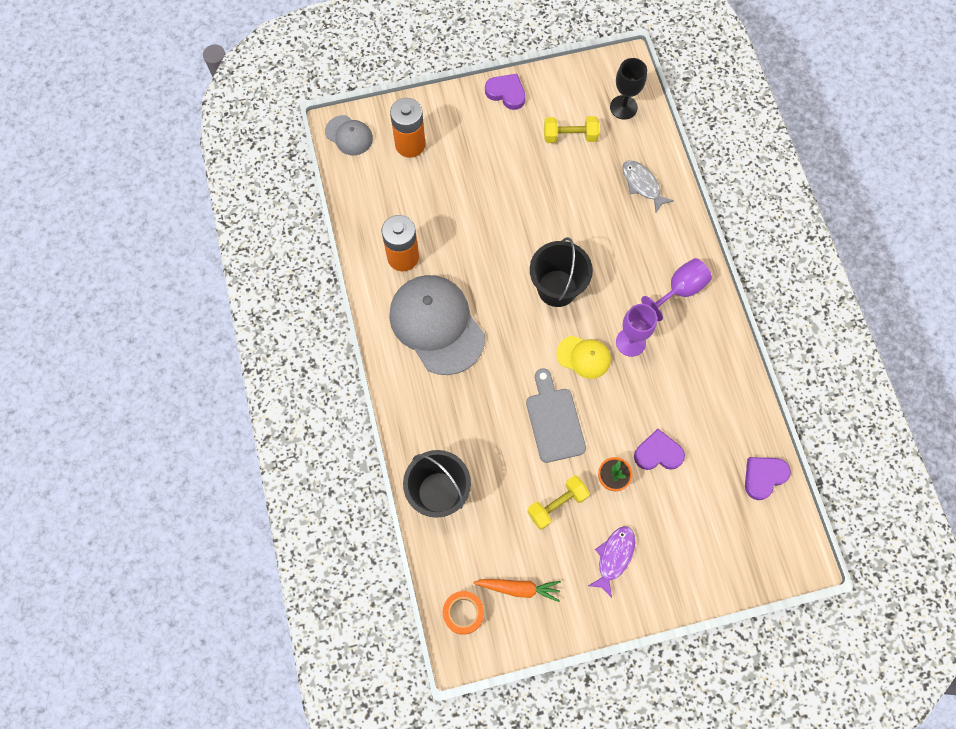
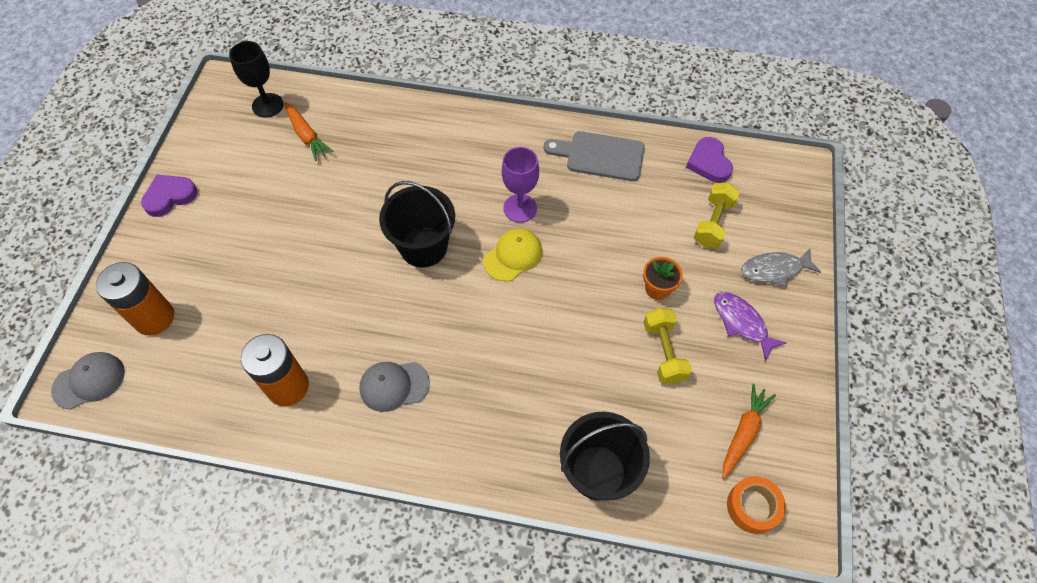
camera: 65 degrees left, 10 degrees down
grey cap [389,275,485,375] -> grey cap [359,362,430,412], size x0.50
grey cutting board [526,368,586,463] -> grey cutting board moved to [544,131,645,181]
yellow dumbbell [544,116,599,143] -> yellow dumbbell moved to [694,183,740,248]
grey fish [622,160,674,212] -> grey fish moved to [741,249,821,287]
purple heart [634,429,685,470] -> none
purple goblet [641,258,712,321] -> none
none -> orange carrot [284,102,333,161]

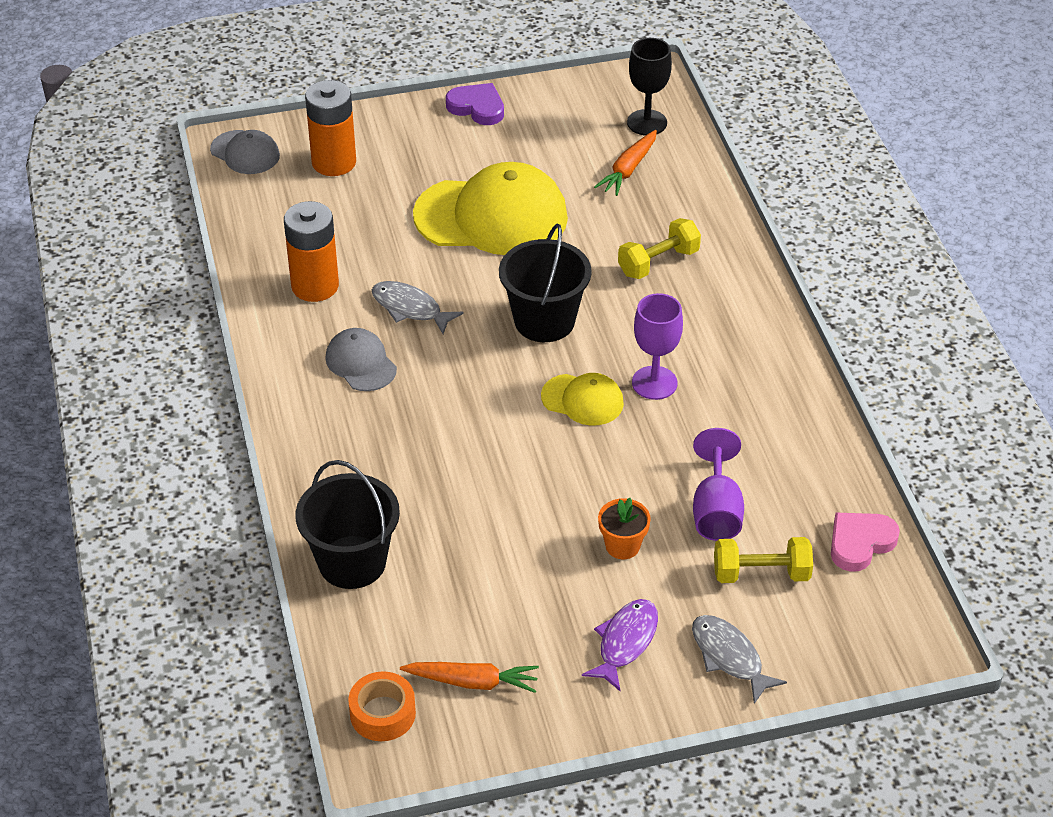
camera: 65 degrees right, 15 degrees down
grey cutting board [544,131,645,181] -> none
yellow dumbbell [643,307,692,384] -> yellow dumbbell moved to [618,218,701,279]
purple heart [686,137,733,183] -> pink heart [831,513,900,572]
none -> grey fish [372,281,464,334]
none -> yellow cap [413,162,568,255]
none -> purple goblet [693,428,744,541]

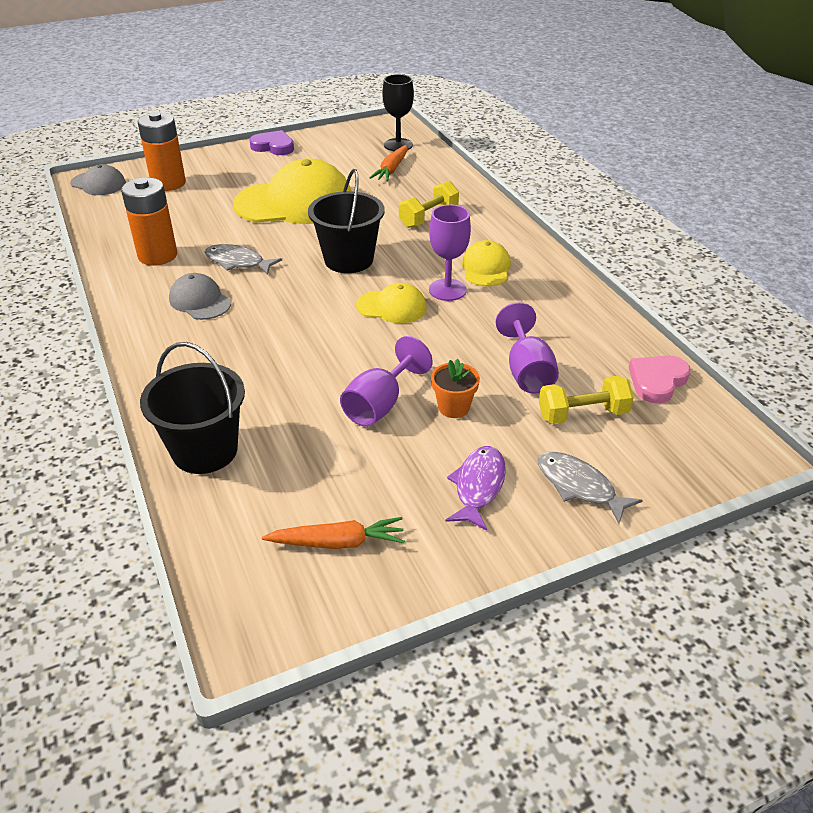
camera: 10 degrees left, 5 degrees down
orange tape [348,672,416,741] -> none
none -> purple goblet [340,336,433,427]
none -> yellow cap [462,240,511,286]

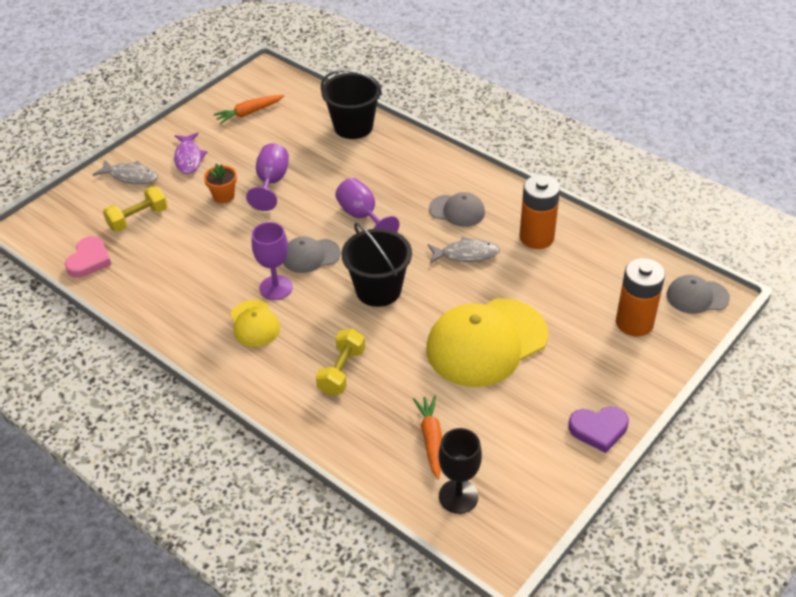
camera: 155 degrees right, 5 degrees up
yellow cap [356,283,427,323] -> grey cap [283,236,341,273]
purple goblet [495,302,559,393] -> purple goblet moved to [335,178,399,232]

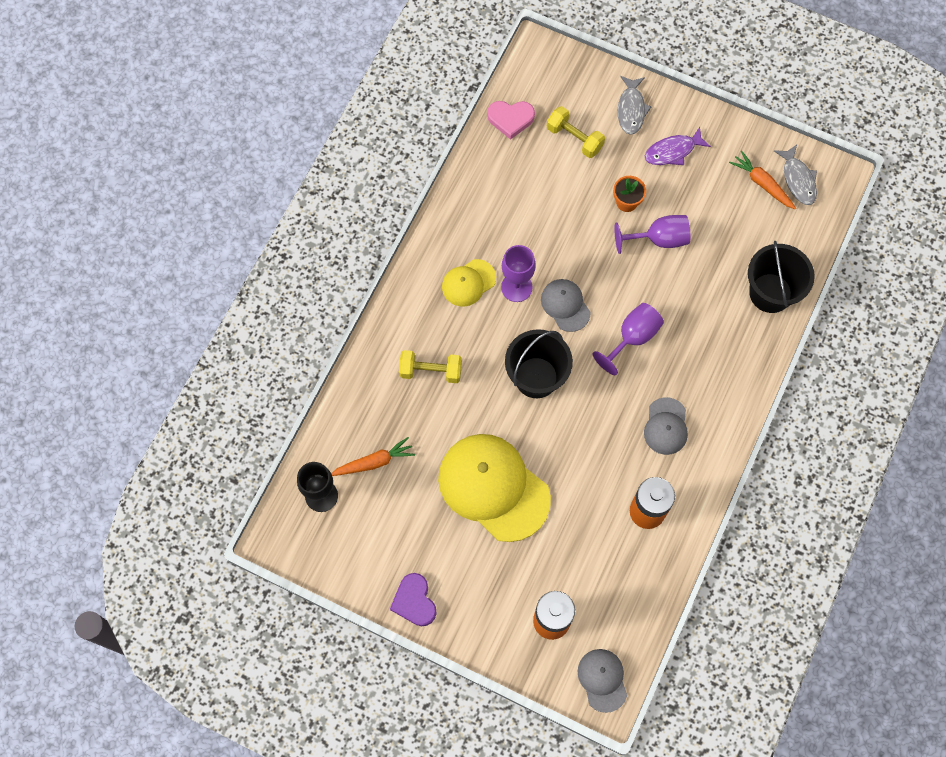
camera: 75 degrees right, 25 degrees up
grey fish [428,237,500,264] -> grey fish moved to [774,145,817,205]

